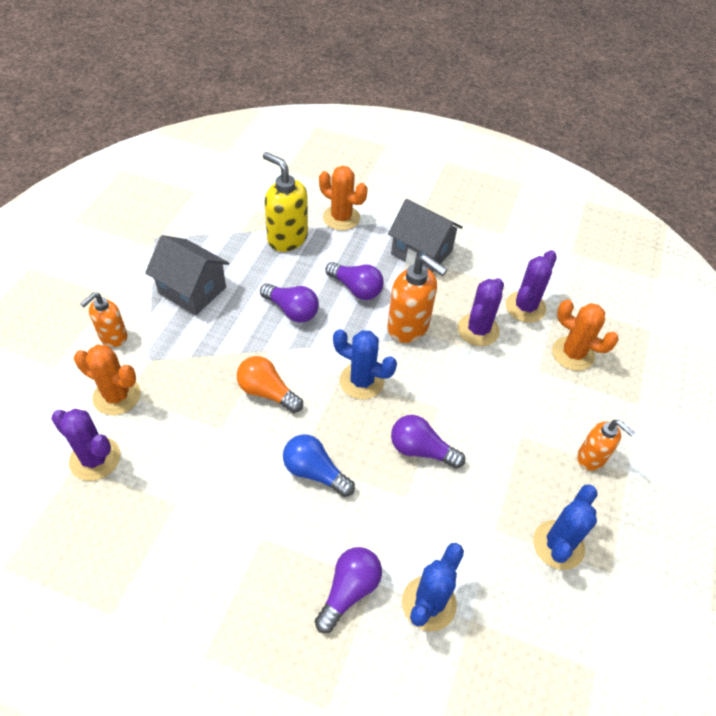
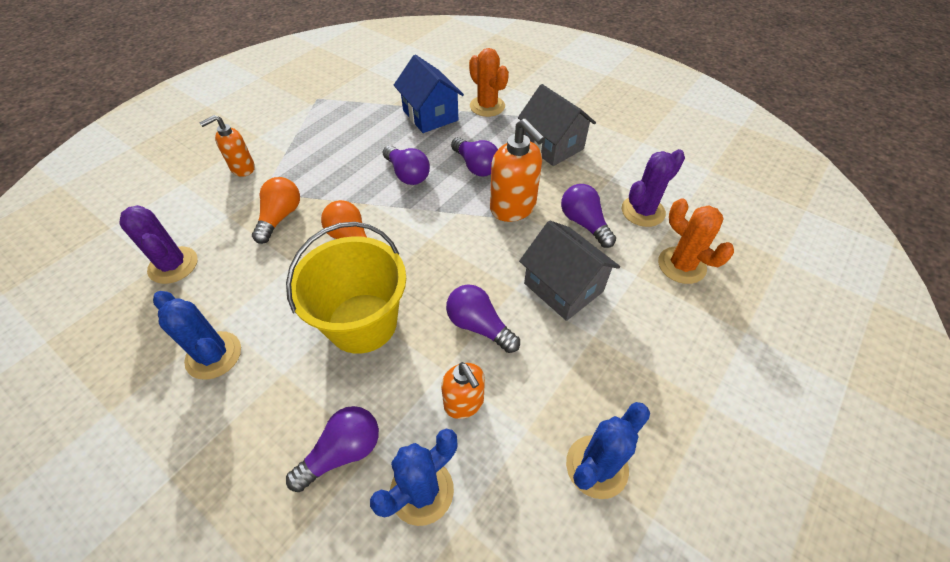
camera: 20 degrees right, 0 degrees up
orange cactus [74,345,140,415] -> none
grey house [145,235,229,315] -> grey house moved to [519,221,620,321]
yellow soap dispenser [263,152,308,252] -> blue house [394,55,464,133]
blue light bulb [283,434,355,497] -> yellow bucket [286,222,406,354]
blue cactus [333,329,397,399] -> blue cactus moved to [153,291,241,380]
purple cactus [458,278,504,346] -> purple light bulb [561,184,616,248]
orange soap dispenser [577,420,635,471] -> orange soap dispenser moved to [441,362,485,419]
none -> orange light bulb [252,177,300,244]

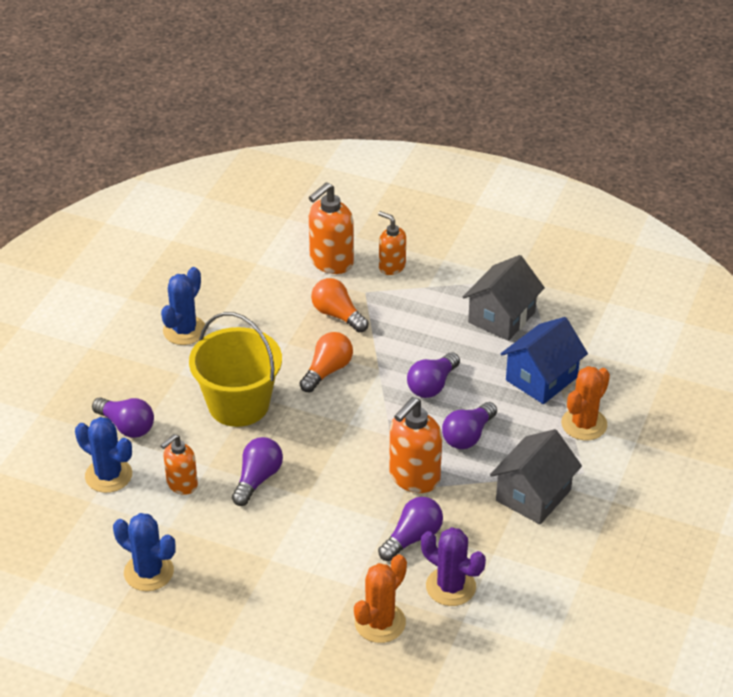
camera: 75 degrees right, 10 degrees down
purple cactus [119,205,198,284] -> none
orange light bulb [252,177,300,244] -> orange light bulb turned 135 degrees counterclockwise [311,278,369,333]
grey house [519,221,620,321] -> grey house moved to [463,255,545,341]
none -> orange soap dispenser [309,182,354,274]

